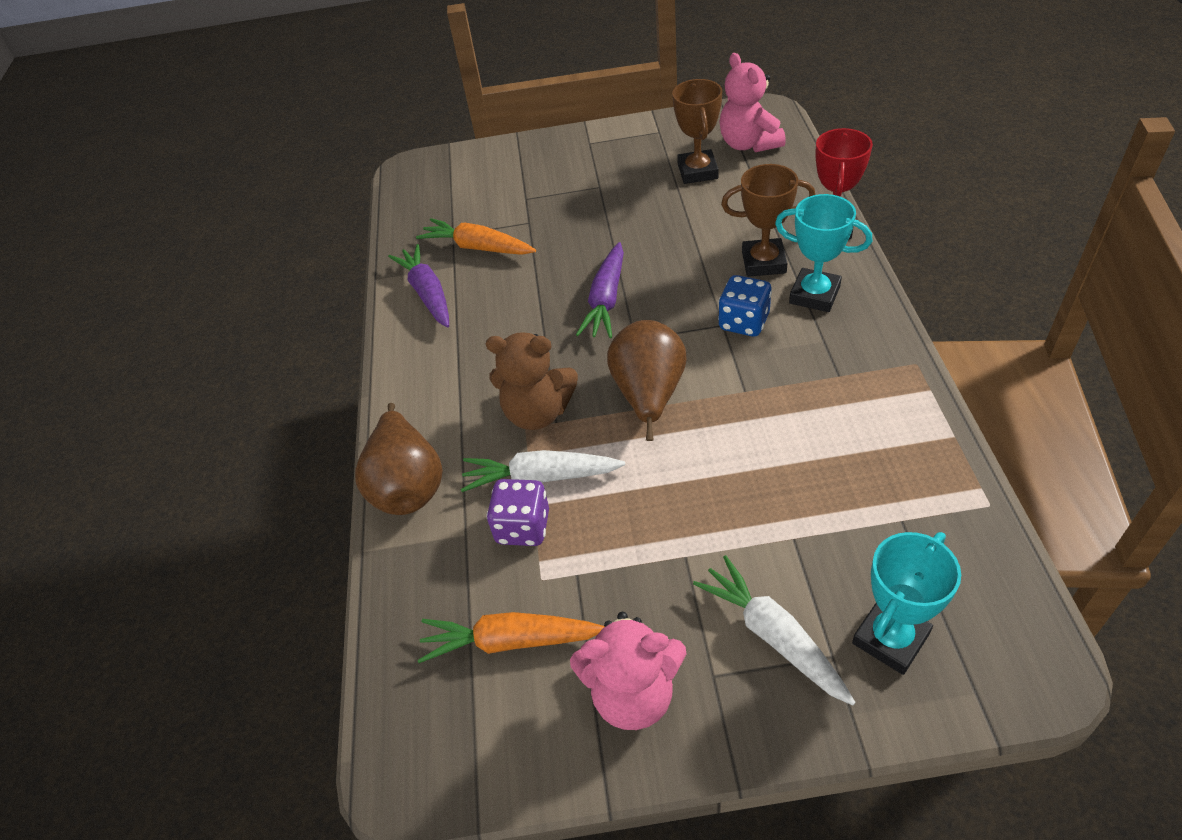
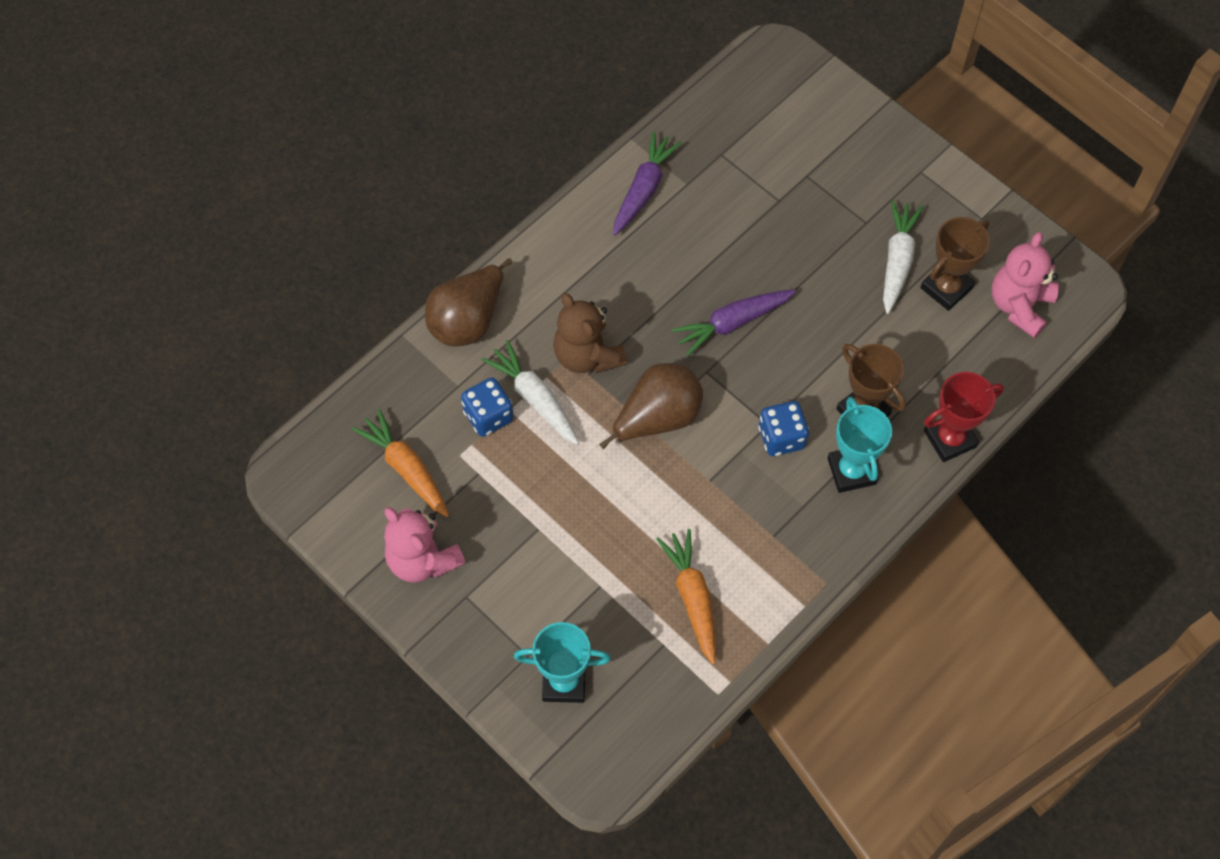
camera: 45 degrees right, 15 degrees up
orange carrot [416,218,536,255] -> orange carrot moved to [656,529,716,664]
purple dice [487,479,549,546] -> blue dice [461,377,514,437]
white carrot [693,555,856,706] -> white carrot moved to [883,200,924,314]

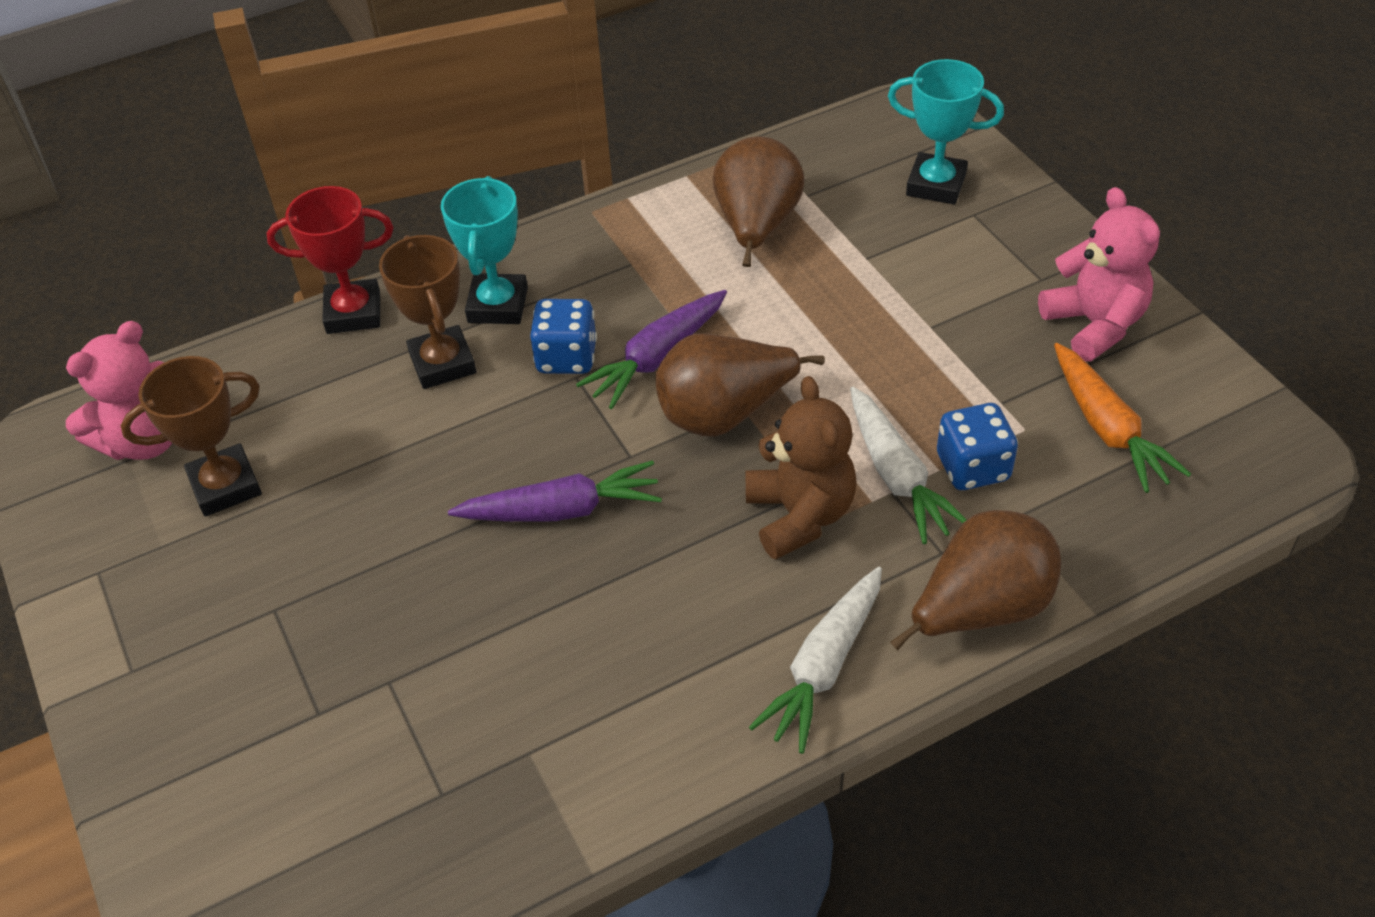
camera: 160 degrees left, 15 degrees down
purple carrot [613,131,682,236] -> purple carrot moved to [576,290,727,409]
orange carrot [656,529,716,664] -> brown pear [713,136,805,267]
white carrot [883,200,924,314] -> white carrot moved to [749,567,882,754]

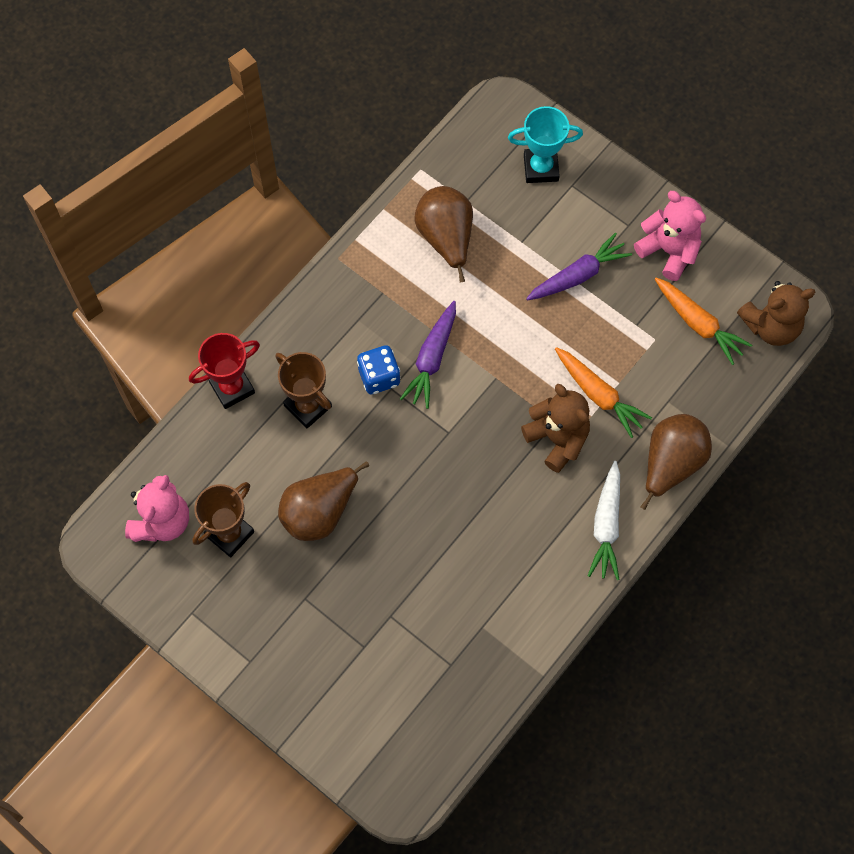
camera: 25 degrees left, 20 degrees up
turquoise trophy [441,176,528,324] -> none
purple carrot [448,460,662,522] -> purple carrot moved to [526,233,632,301]
brown pear [655,333,825,437] -> brown pear moved to [278,461,369,541]
white carrot [850,387,967,544] -> orange carrot [555,347,652,438]
blue dice [937,403,1018,490] -> none
none -> brown teddy bear [737,281,815,346]

